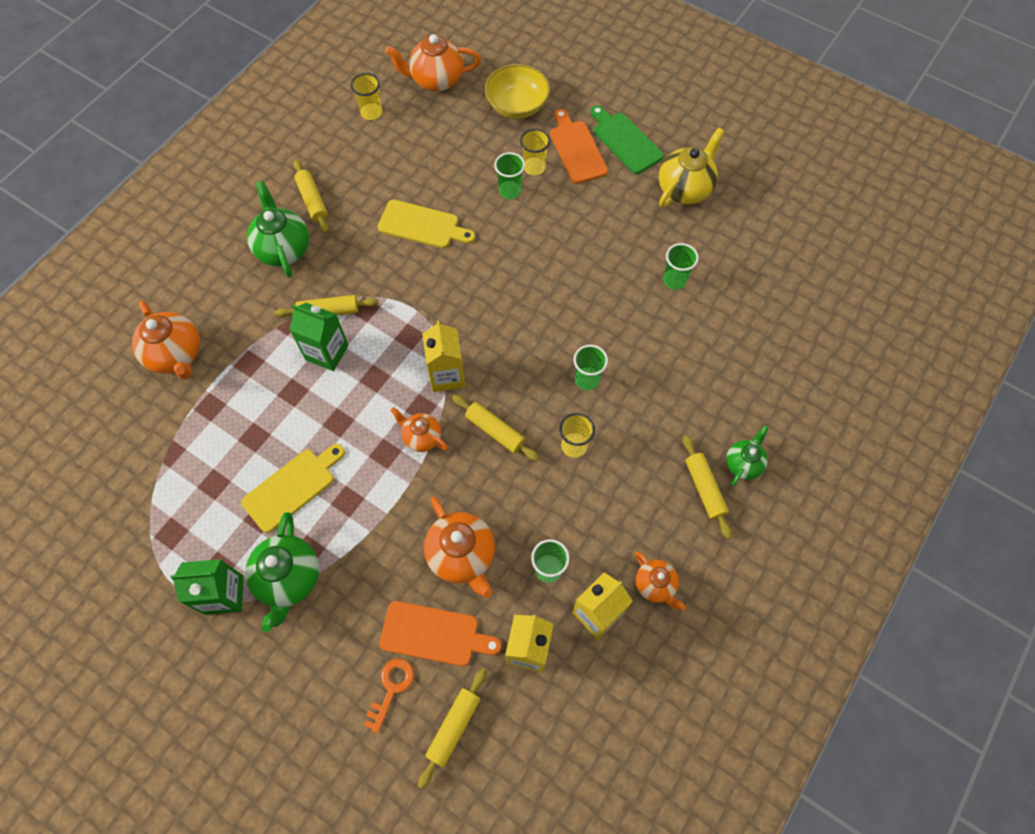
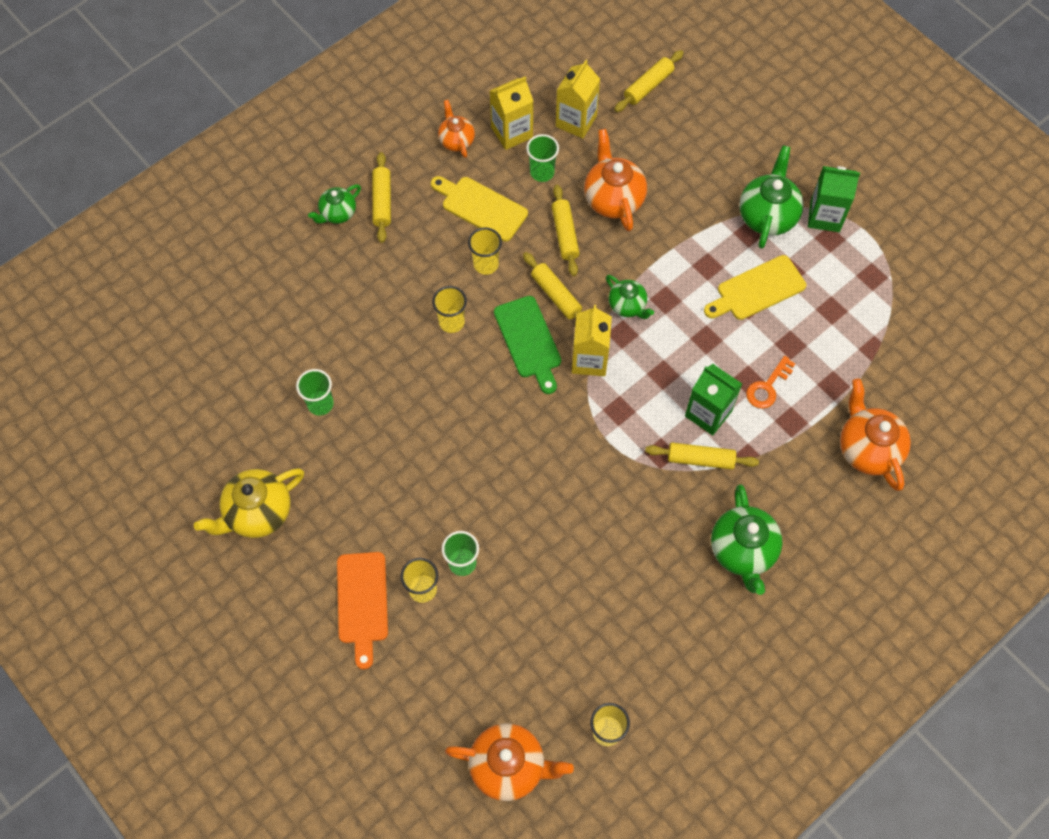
camera: 165 degrees left, 0 degrees up
yellow rolling pin [294,160,329,234] -> yellow rolling pin moved to [552,185,580,276]
orange key [364,658,414,733] -> orange key moved to [746,356,795,409]
yellow cutting board [378,200,475,248] -> yellow cutting board moved to [431,176,528,242]
orange cutting board [379,601,502,666] -> none
orange teapot [390,407,448,452] -> green teapot [606,275,654,319]
yellow bowl [485,64,550,119] -> none
green cup [573,345,608,390] -> yellow cup [432,286,467,333]
green cutting board [590,105,664,174] -> green cutting board moved to [494,296,561,394]

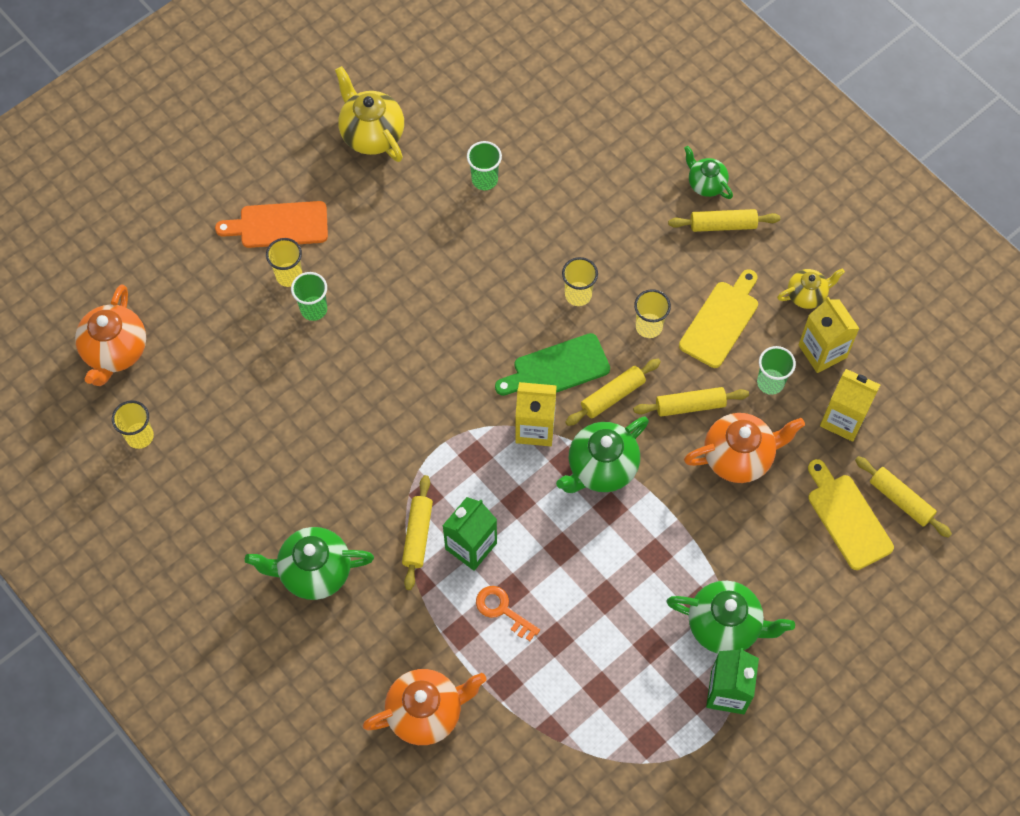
camera: 90 degrees right, 0 degrees up
orange teapot [438,100,475,158] -> yellow teapot [777,269,845,309]
green teapot [606,275,654,319] -> green teapot [556,417,649,493], size x1.67
yellow cutting board [704,255,806,320] -> yellow cutting board moved to [808,459,894,570]

